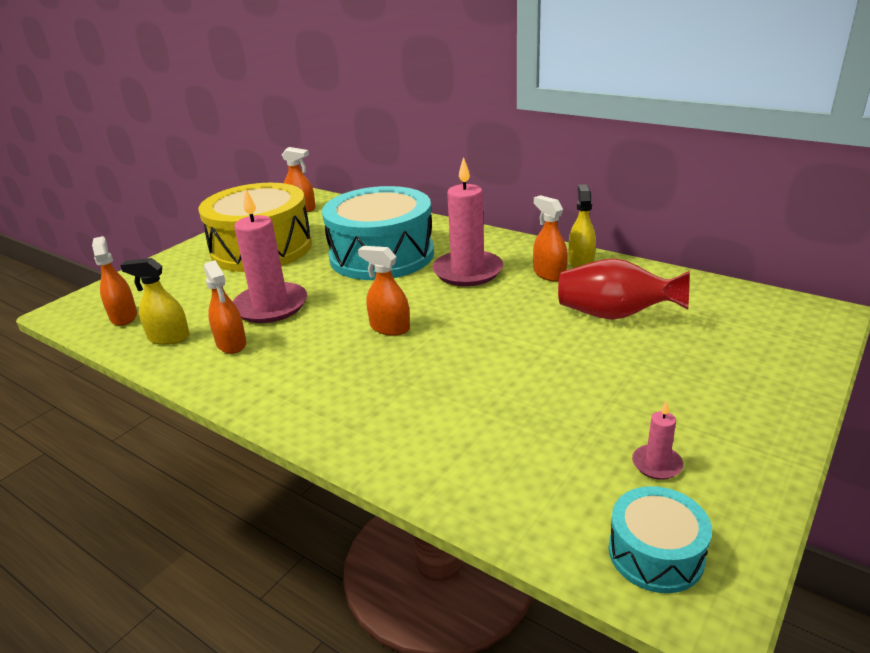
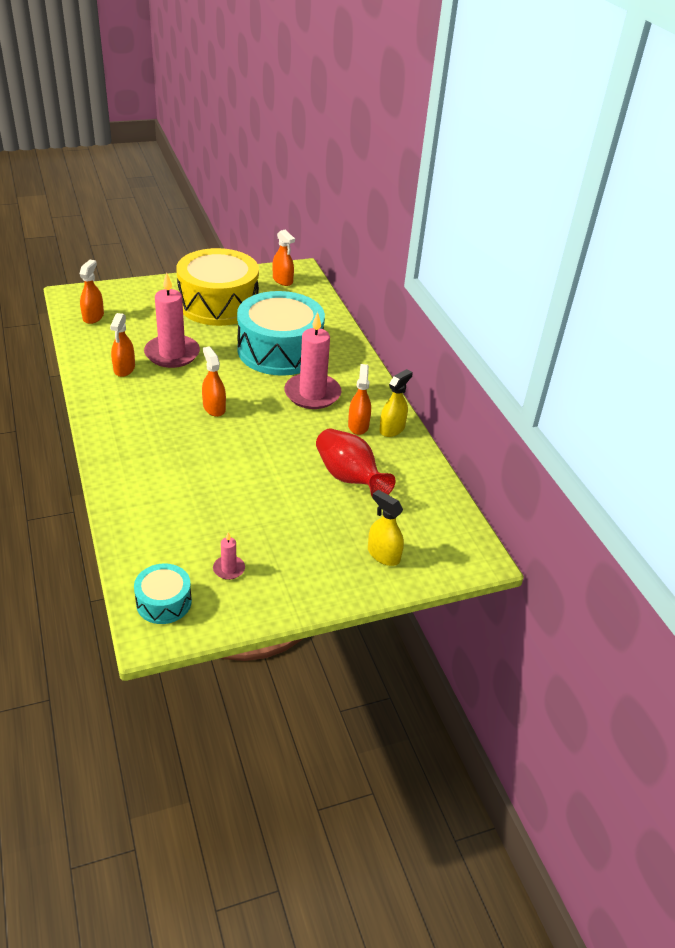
camera: 30 degrees right, 10 degrees up
yellow spray bottle [120,258,190,345] -> yellow spray bottle moved to [368,490,404,566]

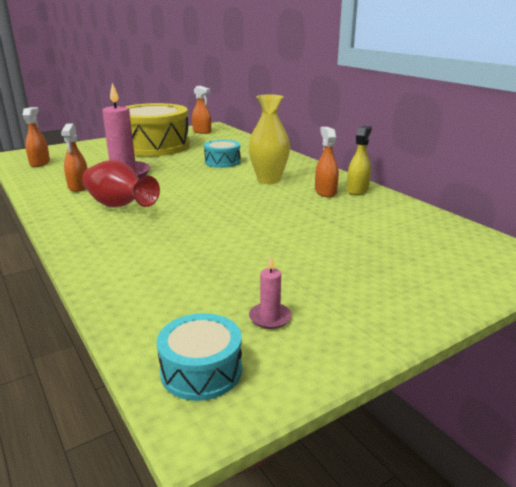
camera: 10 degrees left, 15 degrees down
orange spray bottle [202,346,226,417] -> none
turquoise drum [237,291,325,376] -> turquoise drum [204,140,241,168], size x0.46
pink candle [284,312,342,409] -> yellow vase [249,94,290,184]
red vase [316,429,395,496] -> red vase moved to [82,160,160,207]
yellow spray bottle [368,490,404,566] -> none

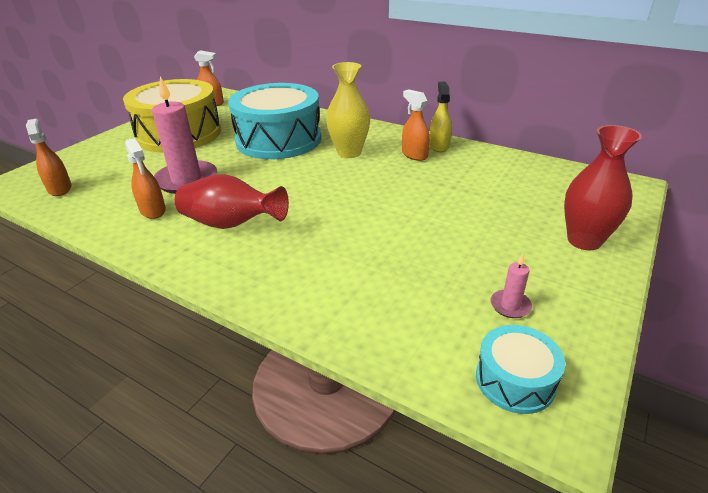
camera: 25 degrees left, 10 degrees up
turquoise drum [204,140,241,168] -> turquoise drum [228,83,321,159], size x2.17
none -> red vase [564,125,642,250]

